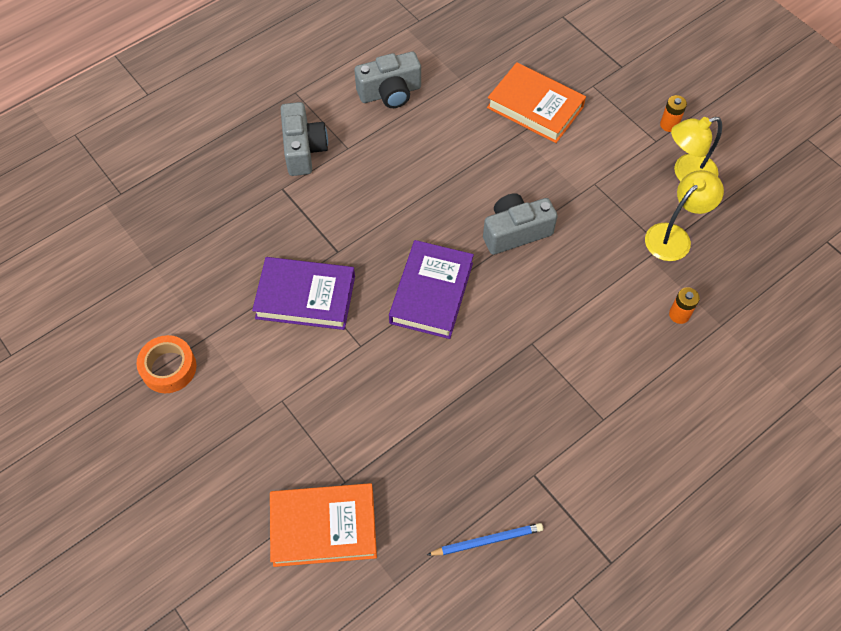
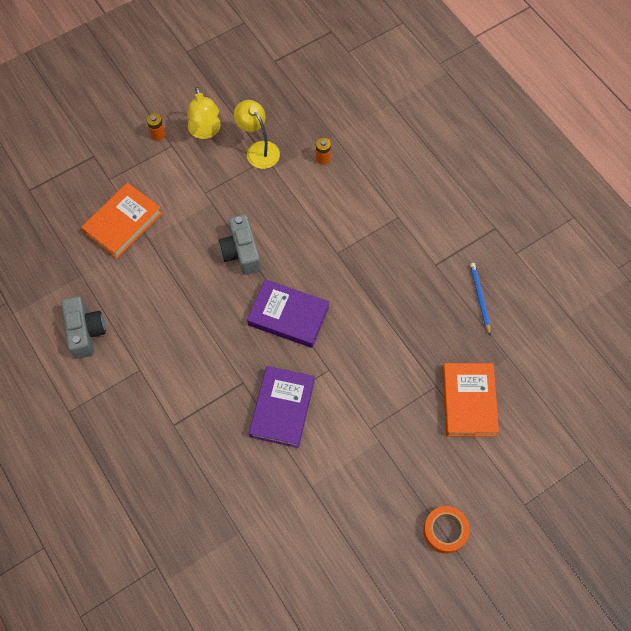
camera: 85 degrees left, 5 degrees up
orange tape [136,335,196,393] -> orange tape moved to [423,506,470,554]
grey camera [280,102,328,176] -> none

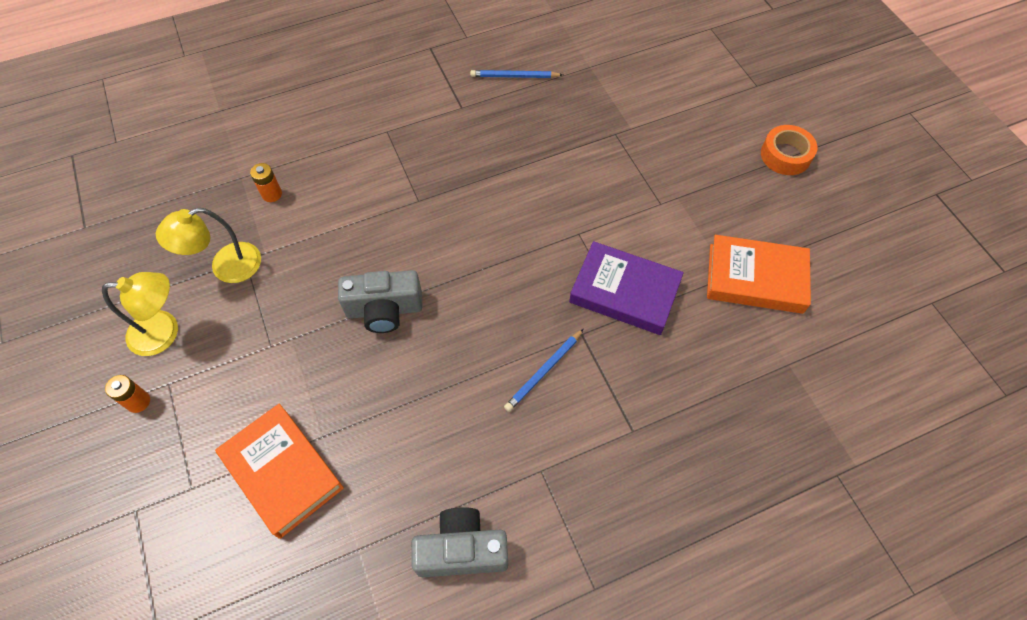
camera: 80 degrees left, 5 degrees down
purple book [247,279,329,348] -> none
orange book [442,363,499,437] -> orange book moved to [707,235,811,314]
none -> blue pencil [504,329,584,412]

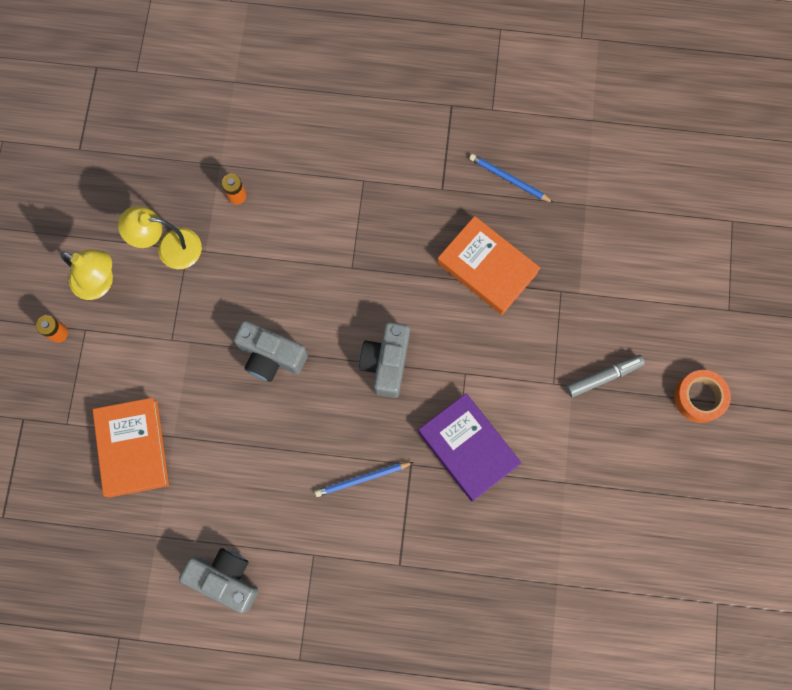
camera: 30 degrees right, 15 degrees up
orange book [707,235,811,314] -> orange book moved to [437,216,540,315]
none -> grey camera [359,322,410,398]
none -> grey marker [566,355,645,397]

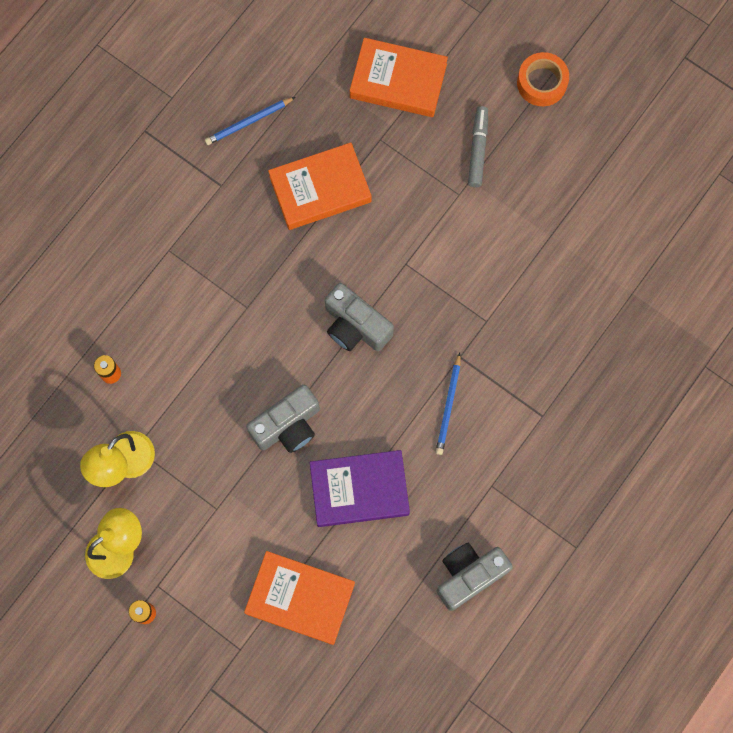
camera: 60 degrees left, 0 degrees up
purple book [418,393,521,502] -> purple book moved to [310,450,410,527]
none -> orange book [350,38,448,117]

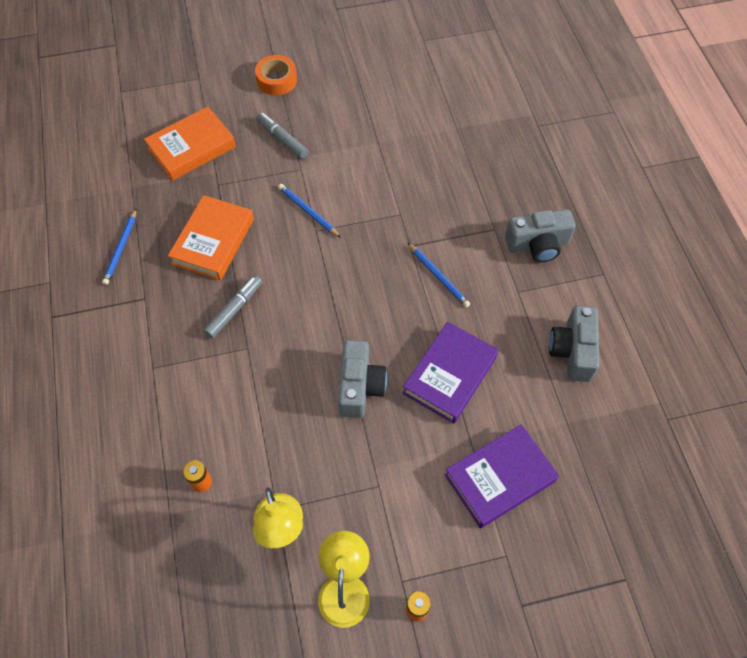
camera: 50 degrees left, 15 degrees down
orange book [244,551,355,645] -> purple book [445,424,559,528]
grey camera [325,283,394,351] -> grey camera moved to [505,209,576,262]
none -> grey marker [203,275,262,339]
none -> blue pencil [278,184,341,238]

